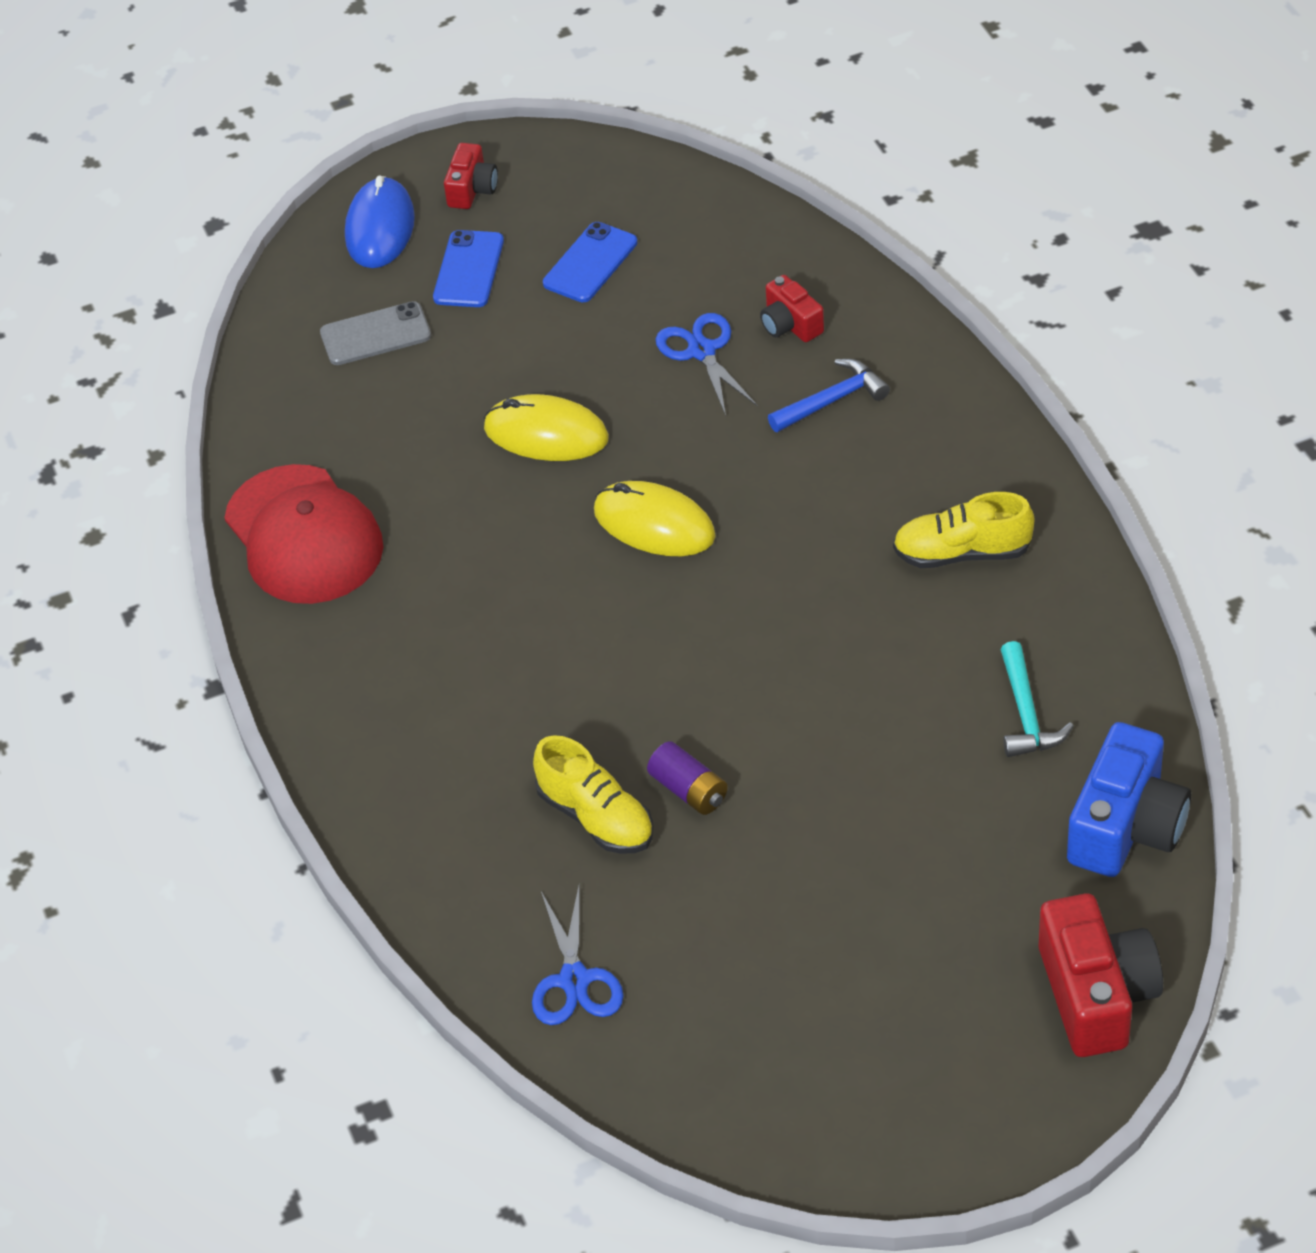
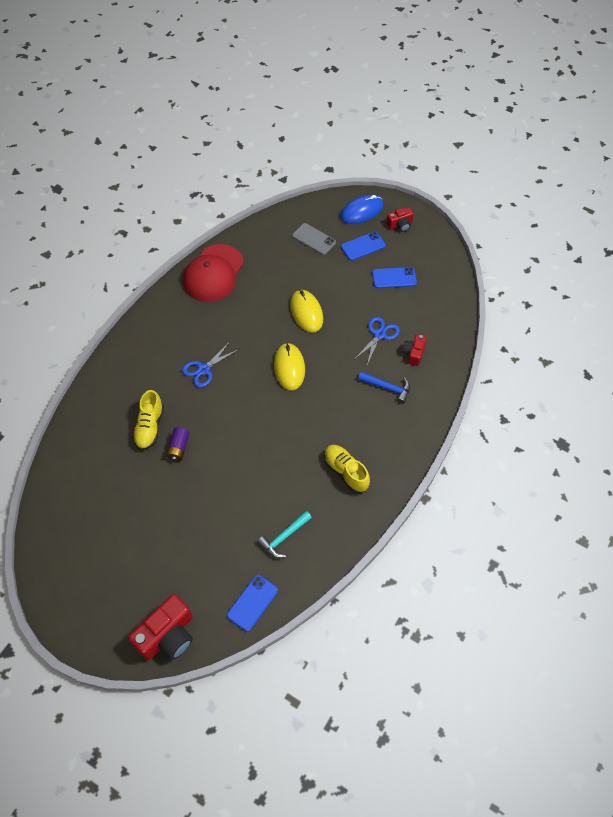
camera: 50 degrees right, 10 degrees up
blue scissors [532,886,623,1025] -> blue scissors moved to [182,343,240,388]
blue camera [1067,722,1191,877] -> blue phone [227,575,278,631]

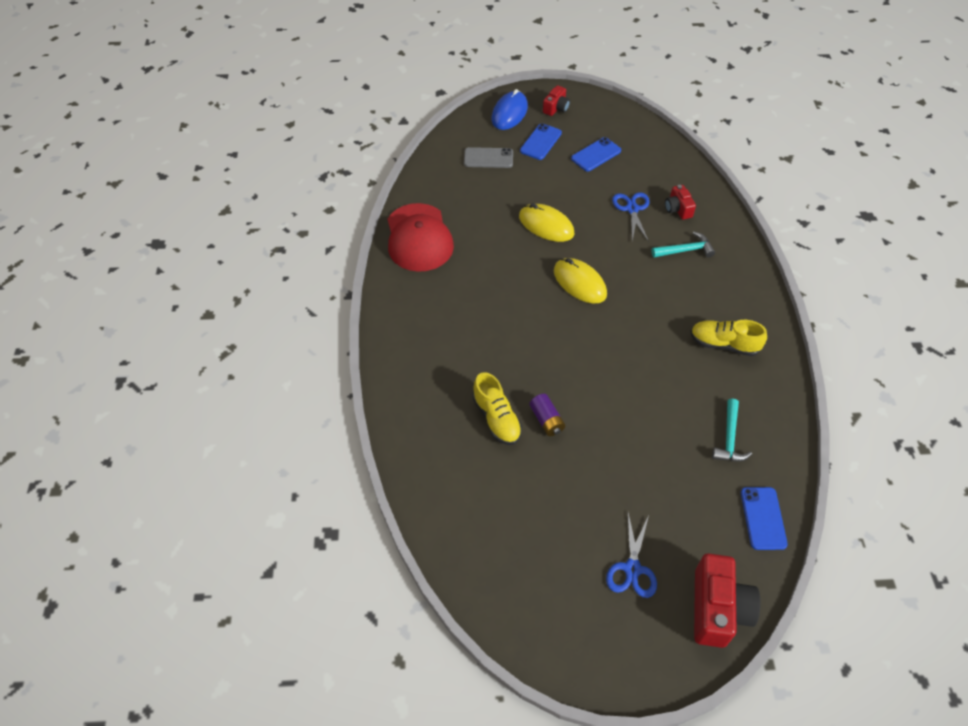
camera: 35 degrees left, 5 degrees down
blue scissors [182,343,240,388] -> blue scissors moved to [606,513,657,598]
blue hammer [358,372,410,404] -> turquoise hammer [652,232,715,258]

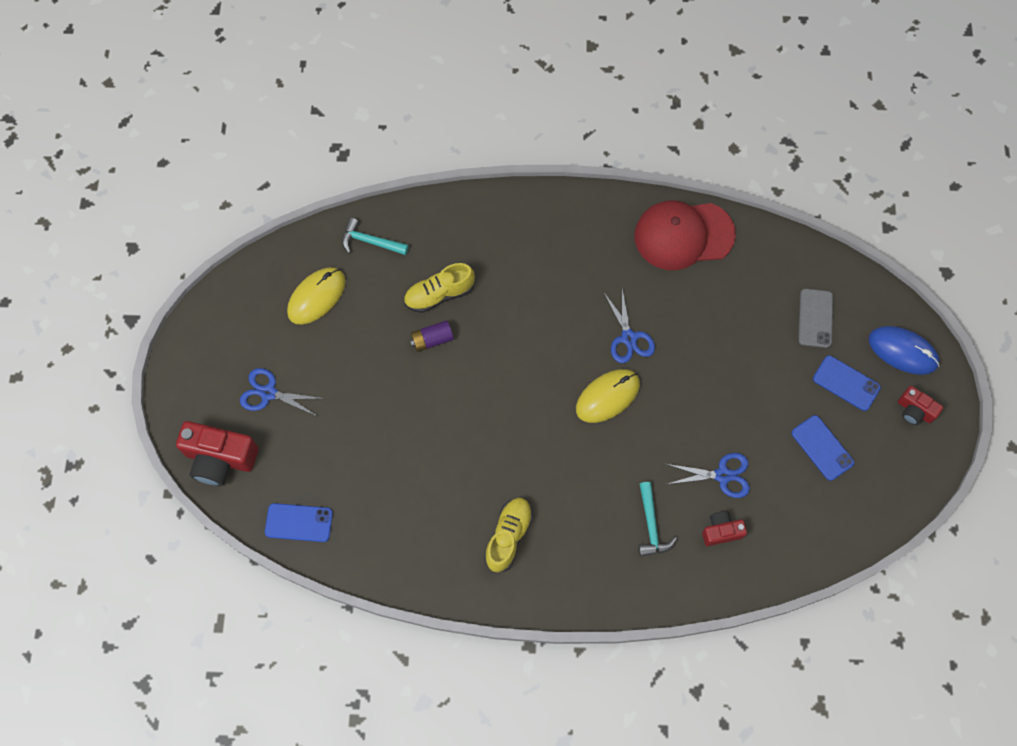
camera: 95 degrees right, 15 degrees up
yellow mouse [519,203,575,242] -> yellow mouse moved to [287,267,346,325]
turquoise hammer [712,399,752,462] -> turquoise hammer moved to [342,218,409,255]
none -> blue scissors [603,289,655,363]

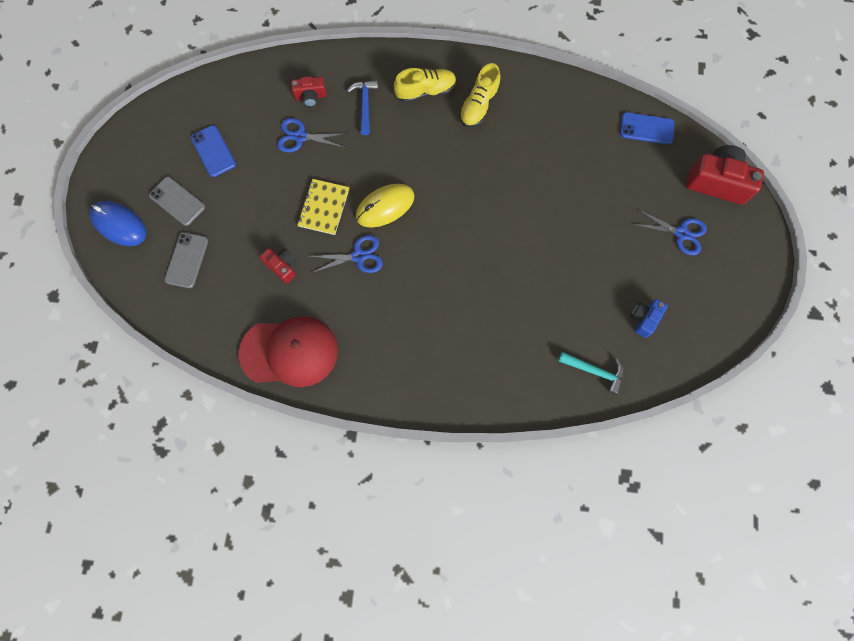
camera: 175 degrees left, 5 degrees up
yellow mouse [287,267,346,325] -> blue camera [631,299,668,338]
yellow shoe [404,263,475,313] -> yellow shoe moved to [394,68,456,103]
purple battery [410,320,454,352] -> none
blue scissors [603,289,655,363] -> blue scissors turned 90 degrees clockwise [309,235,383,273]
turquoise hammer [638,482,677,556] -> blue hammer [347,80,378,135]
blue phone [813,355,881,411] -> grey phone [149,177,205,226]
red camera [898,386,943,425] -> red camera moved to [260,248,296,284]
none -> yellow notebook [297,179,349,235]

